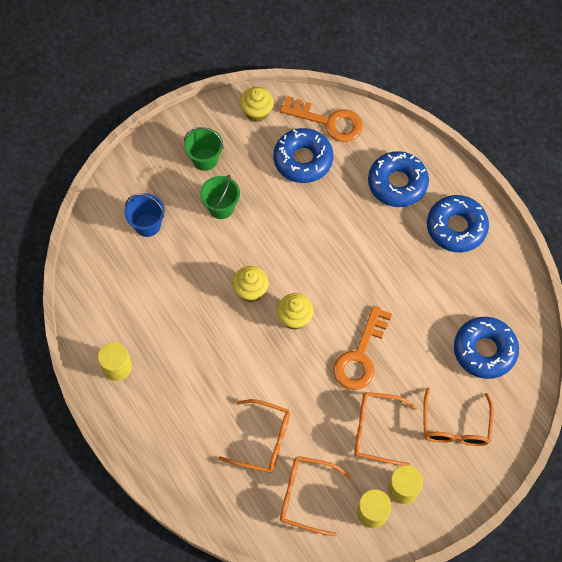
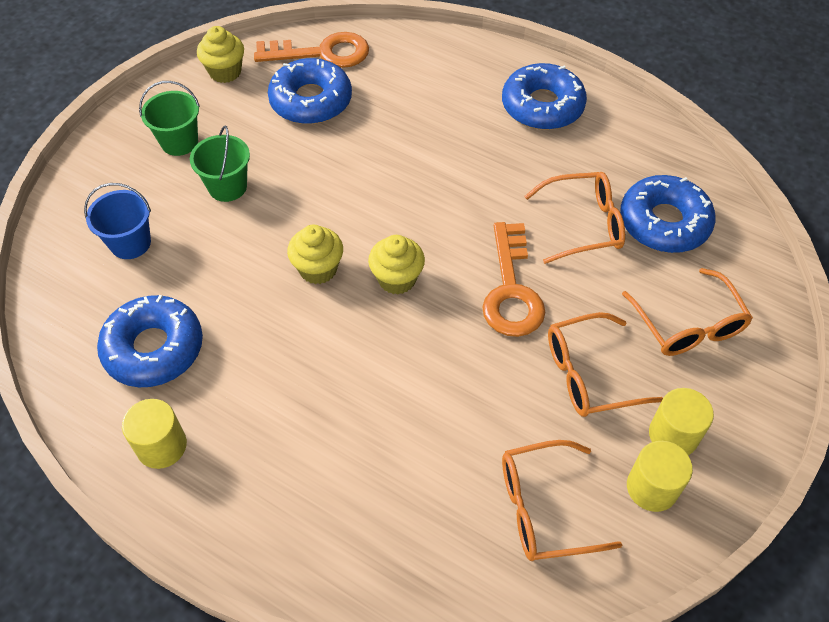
camera: 25 degrees left, 10 degrees down
orange glasses [218,399,290,473] -> orange glasses moved to [525,172,625,264]
blue donut [368,151,429,207] -> blue donut moved to [97,295,203,387]

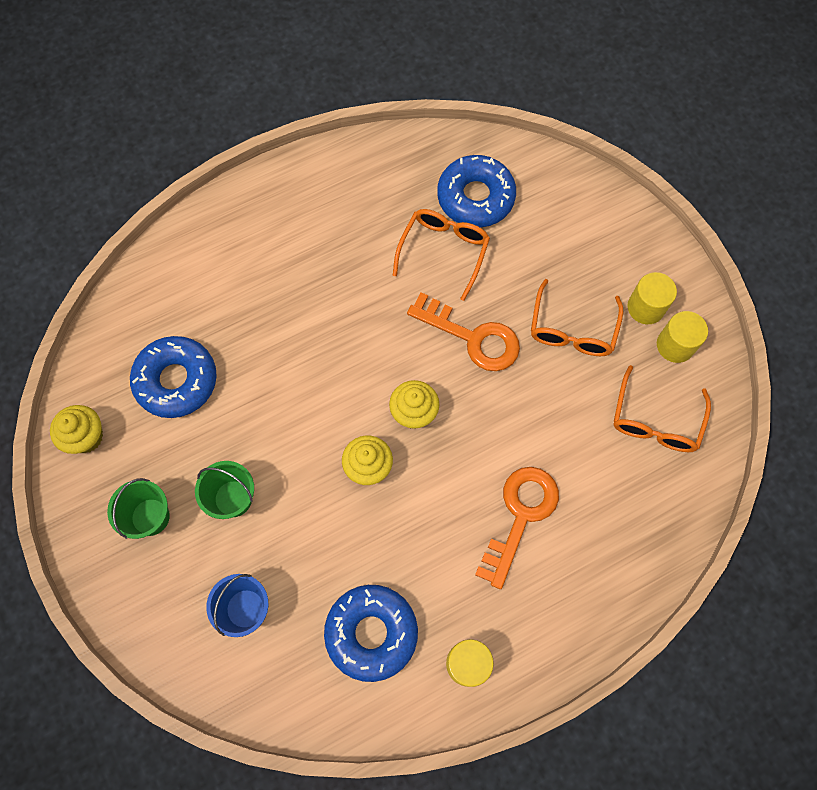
camera: 60 degrees left, 15 degrees up
orange key [254,32,369,68] -> orange key moved to [475,467,559,589]
blue donut [502,63,587,130] -> none
orange glasses [622,268,753,356] -> none

